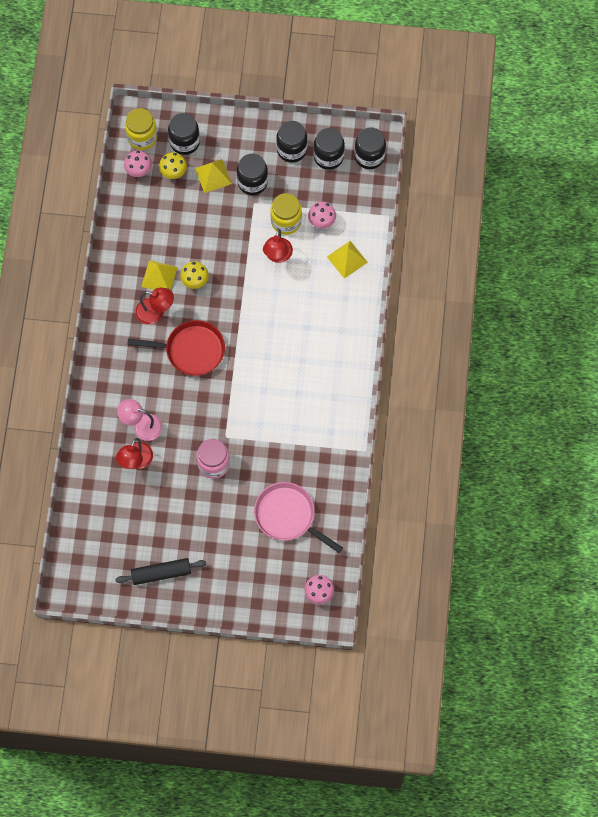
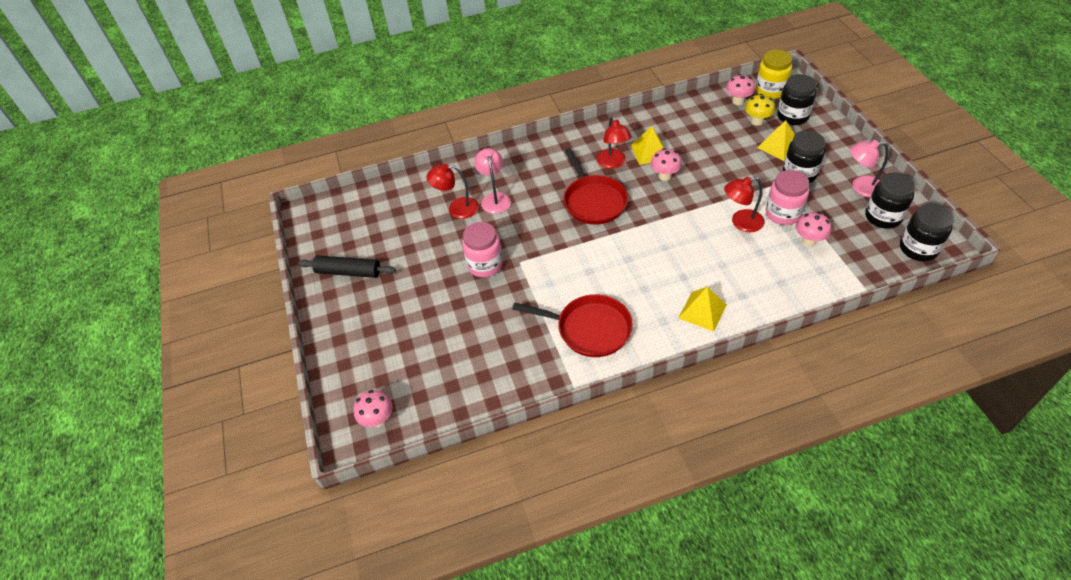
camera: 70 degrees right, 20 degrees down
black rolling pin [115,558,206,585] -> black rolling pin turned 45 degrees counterclockwise [298,255,396,278]
yellow mushroom [180,261,209,289] -> pink mushroom [651,148,682,181]
pink pan [254,482,343,553] -> none
yellow jar [270,193,302,235] -> pink jar [766,170,809,225]
black jar [276,121,307,163] -> pink lamp [850,140,889,198]
yellow pyramid [327,241,368,279] -> yellow pyramid moved to [679,287,727,332]
none -> red pan [512,294,633,357]

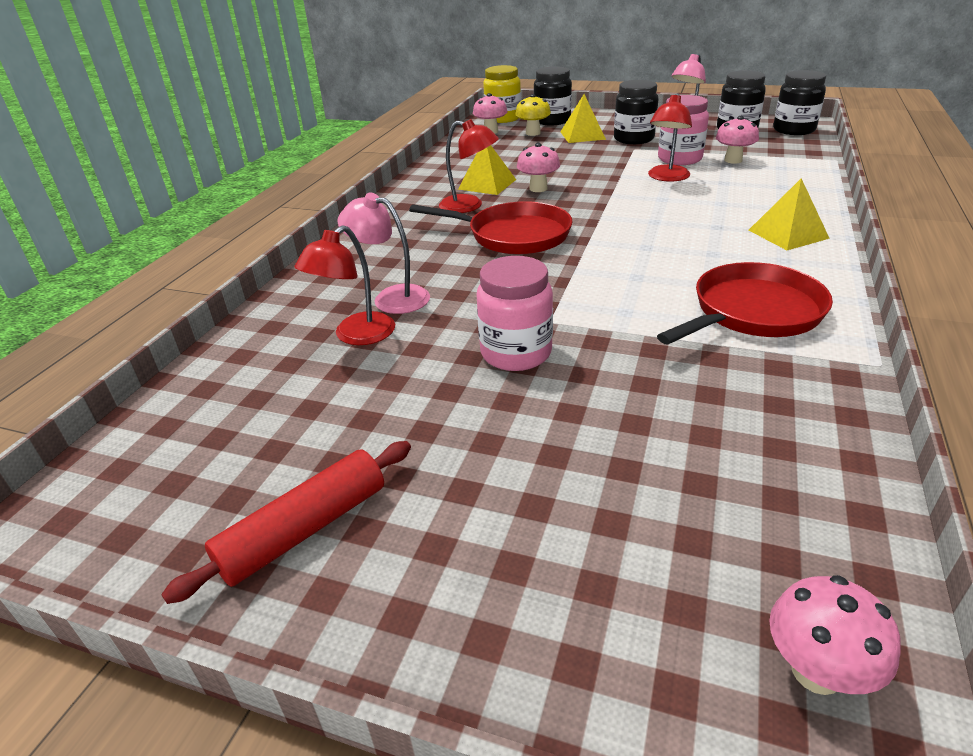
camera: 55 degrees left, 15 degrees down
black rolling pin [298,255,396,278] -> red rolling pin [161,441,411,604]

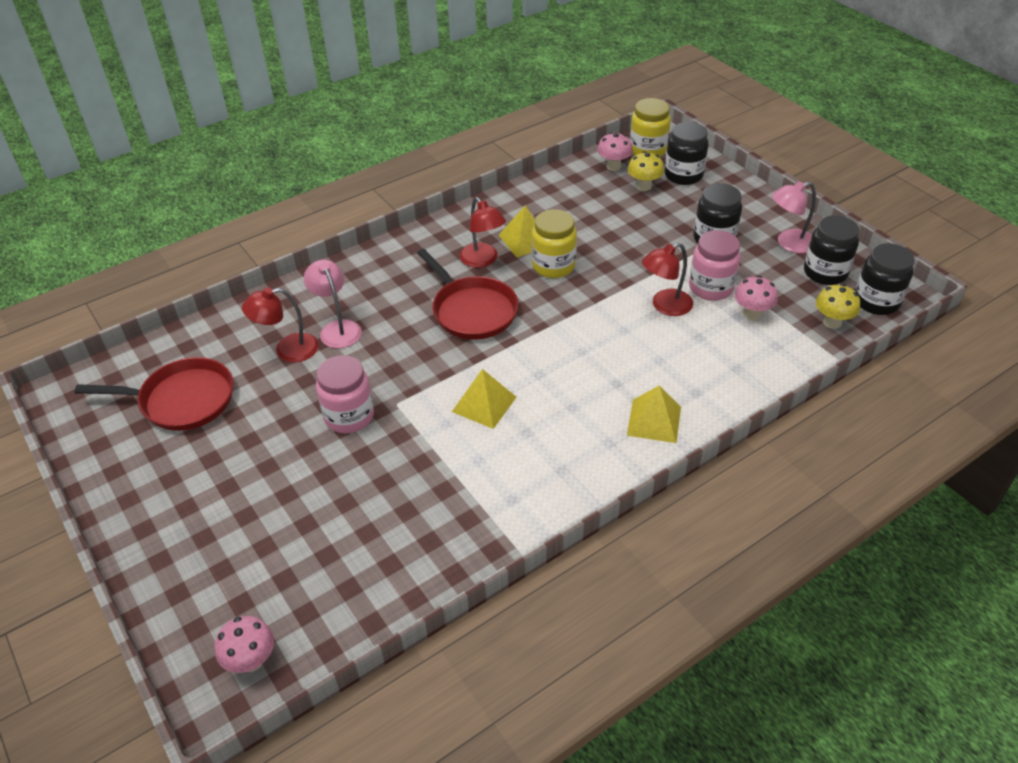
camera: 35 degrees right, 10 degrees up
red rolling pin [161,441,411,604] -> none
pink mushroom [517,143,560,192] -> yellow jar [532,209,577,278]
yellow pyramid [561,94,606,143] -> yellow pyramid moved to [452,369,516,429]
red pan [657,262,833,345] -> red pan moved to [75,357,234,431]
none -> yellow mushroom [816,284,860,329]

